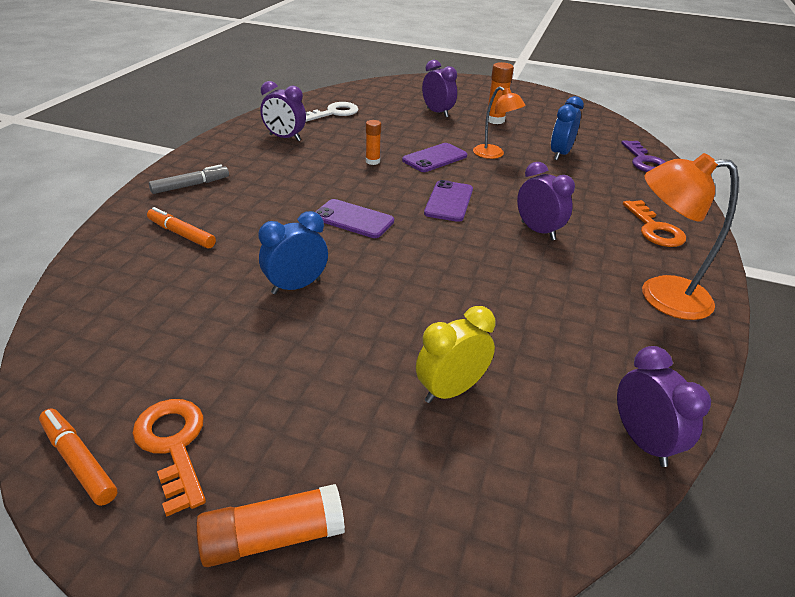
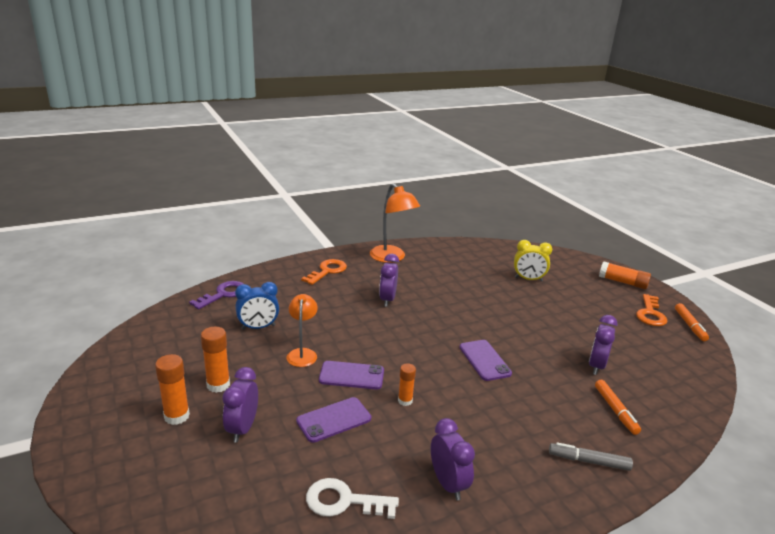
camera: 135 degrees left, 10 degrees down
blue clock [258,211,328,294] -> none
purple phone [424,180,473,222] -> purple phone moved to [296,397,371,443]
purple clock [617,346,711,467] -> purple clock moved to [589,315,618,375]
none -> orange glue stick [155,354,190,425]

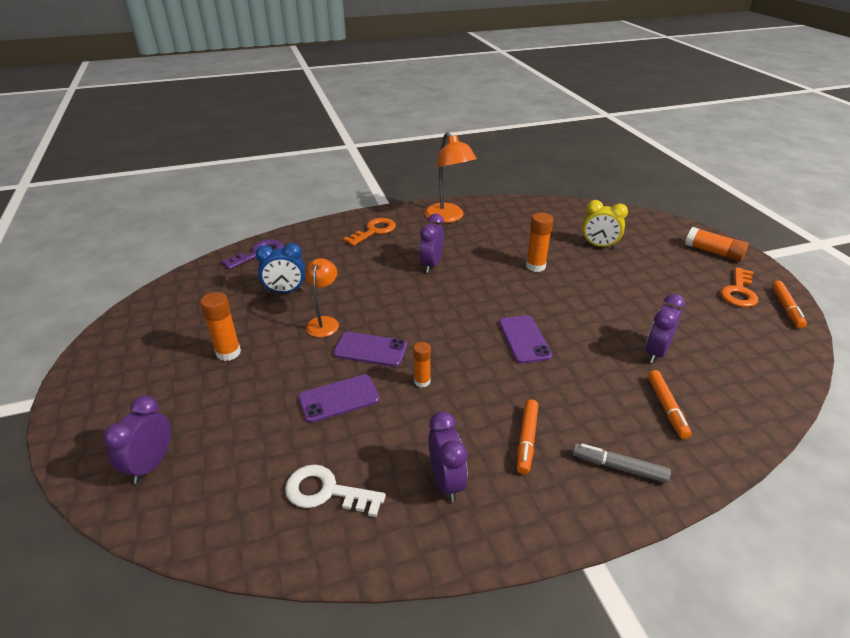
camera: 10 degrees right, 10 degrees up
orange glue stick [155,354,190,425] -> orange glue stick moved to [526,213,553,272]
purple clock [222,367,258,443] -> purple clock moved to [103,396,171,483]
none -> orange marker [517,399,538,475]

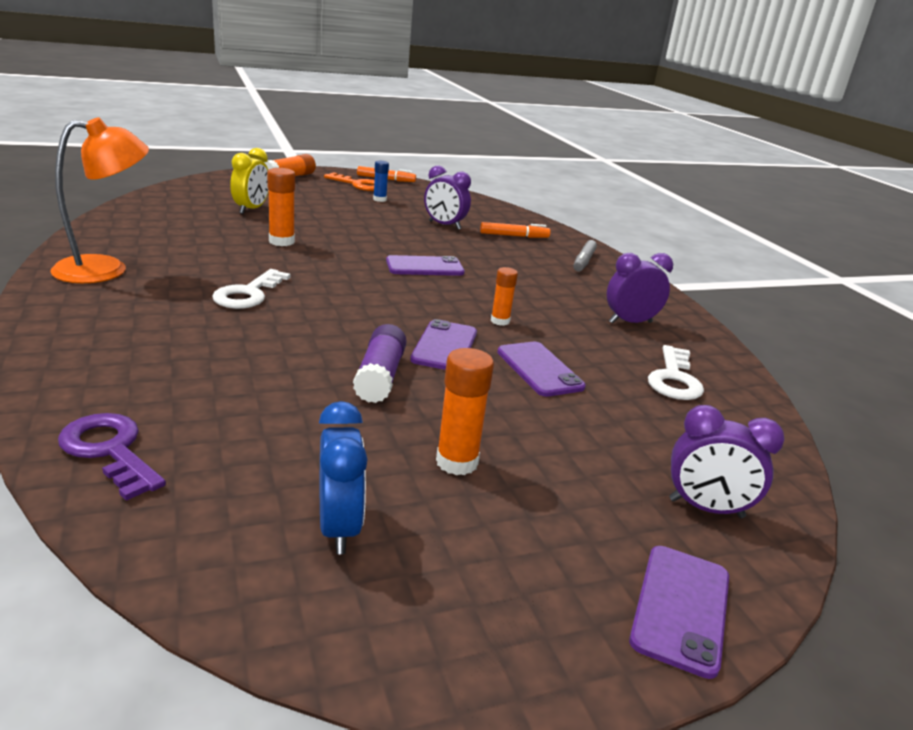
camera: 95 degrees left, 10 degrees down
blue clock [255,243,305,293] -> blue clock moved to [319,401,368,554]
orange lamp [306,258,339,337] -> purple glue stick [353,324,407,403]
orange key [343,218,396,246] -> none
purple clock [419,214,444,273] -> white key [212,269,291,309]
orange marker [517,399,538,475] -> none
none -> blue glue stick [373,161,389,202]
none -> purple phone [629,546,729,679]

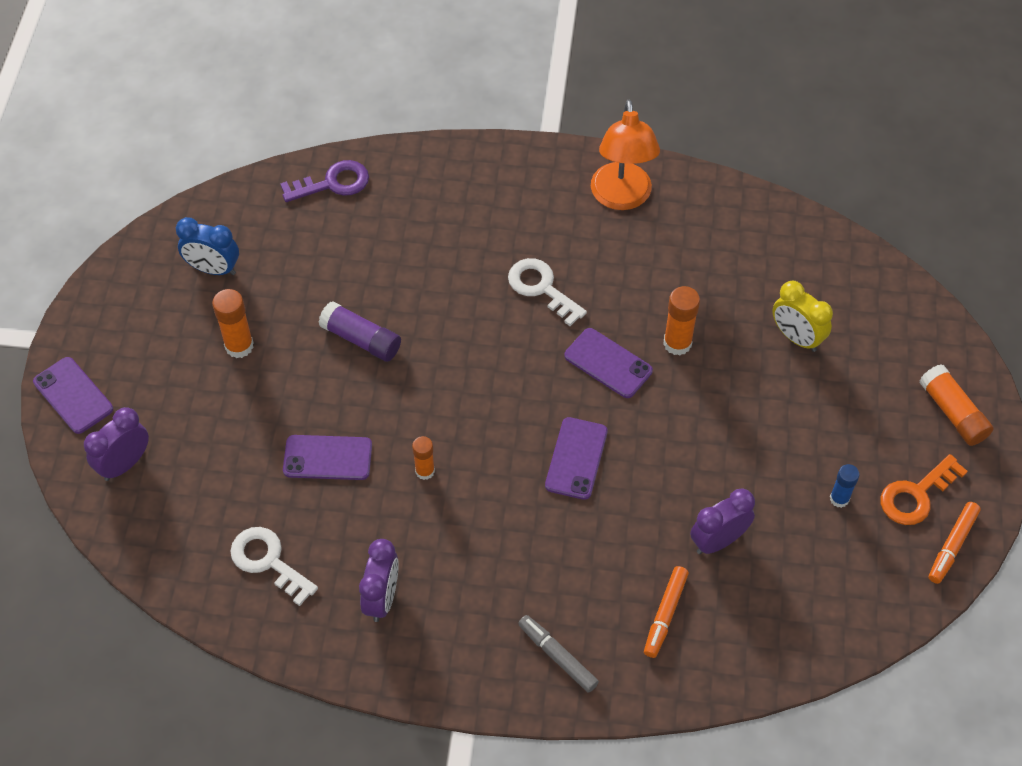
camera: 120 degrees right, 30 degrees up
purple phone [410,319,477,370] -> purple phone moved to [564,328,653,398]

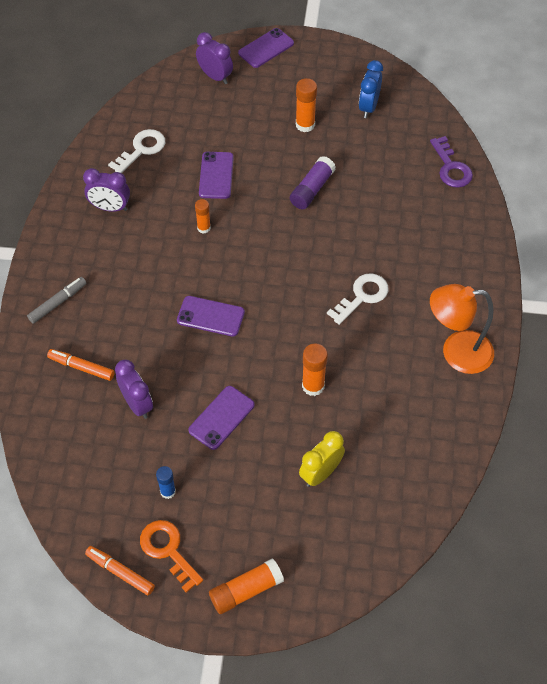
camera: 90 degrees right, 0 degrees up
purple phone [564,328,653,398] -> purple phone moved to [188,386,255,450]

